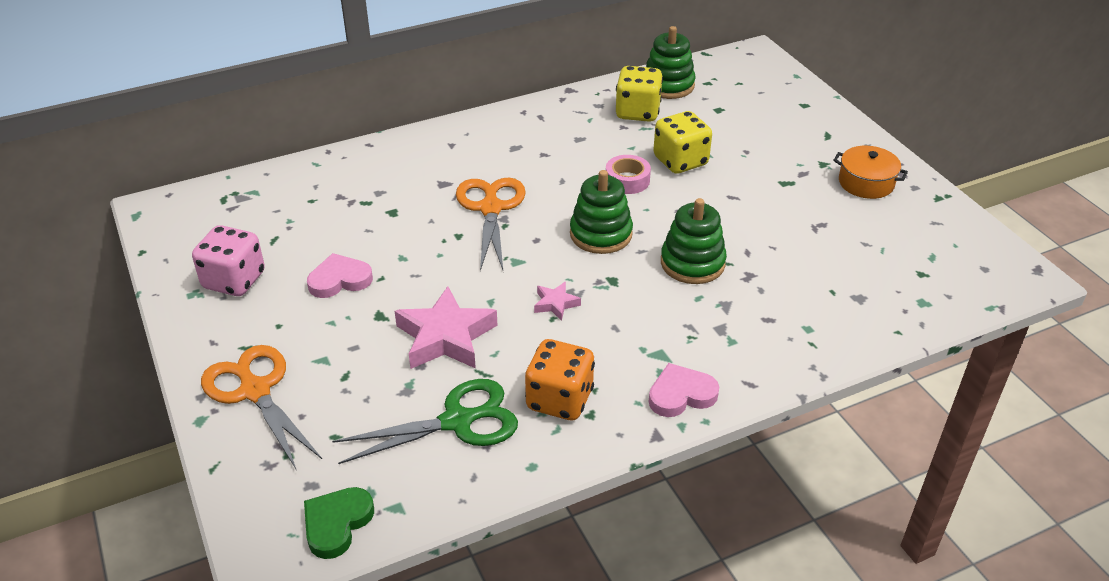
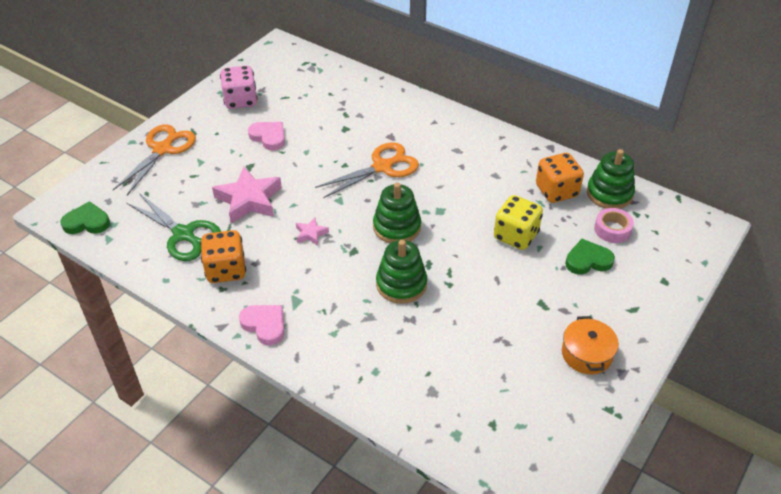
camera: 60 degrees right, 5 degrees up
pink tape [606,155,651,194] -> pink tape moved to [594,208,634,243]
yellow dice [616,66,663,122] -> orange dice [536,153,584,203]
none -> green heart [565,239,615,274]

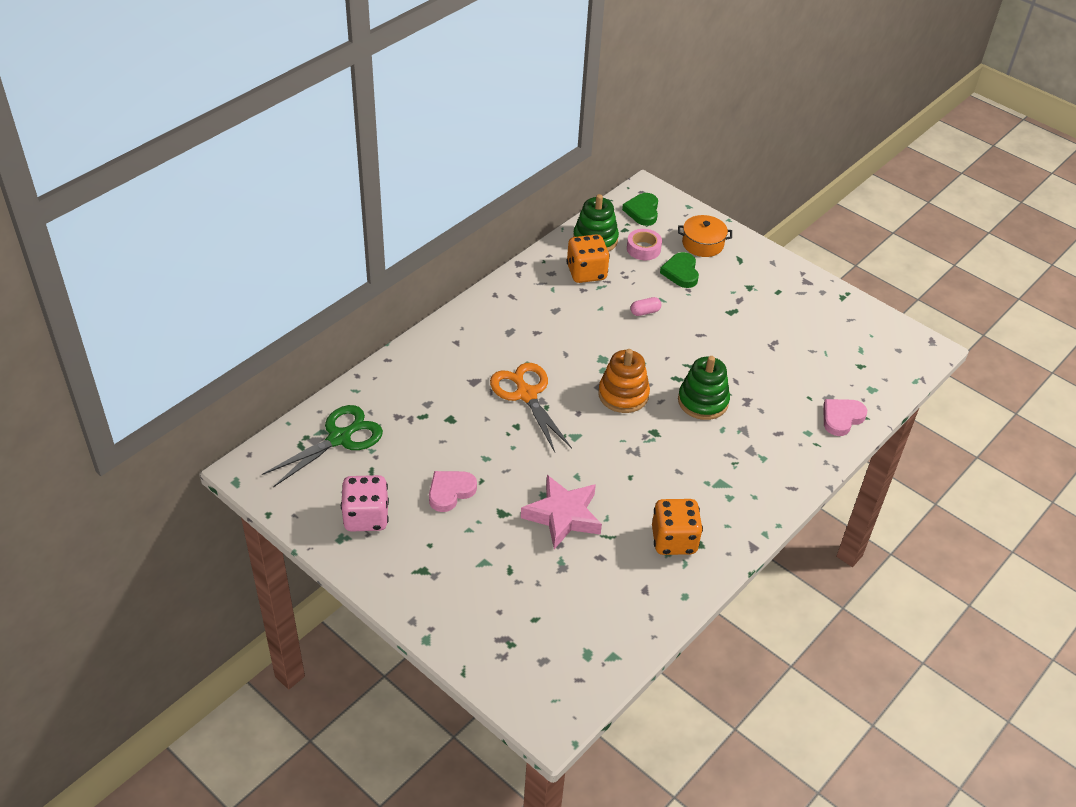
camera: 85 degrees left, 0 degrees up
green heart [60,201,110,234] -> green heart moved to [622,193,658,226]
orange scissors [113,125,196,195] -> none
green scissors [127,193,221,261] -> green scissors moved to [262,405,383,487]
pink heart [239,305,284,345] -> pink heart moved to [823,399,867,436]
pink star [296,217,329,246] -> none
green stacking toy [373,183,421,243] -> orange stacking toy [598,349,650,413]
yellow dice [494,195,543,250] -> pink capsule [630,297,661,316]
orange pot [562,316,619,374] -> orange pot moved to [678,215,732,257]

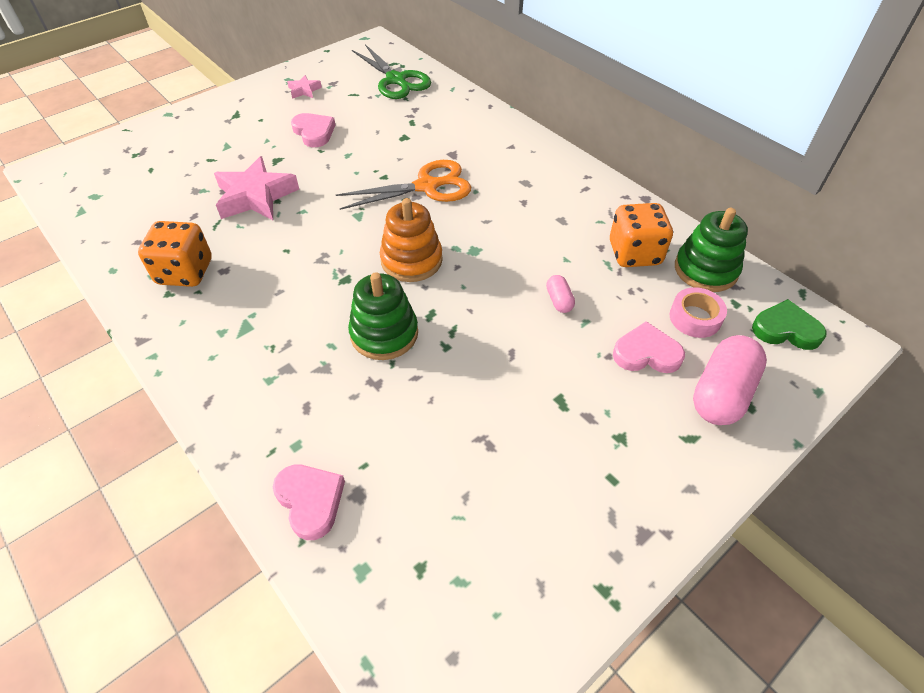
camera: 100 degrees right, 5 degrees up
pink dice [341,475,389,532] -> pink star [287,75,322,99]
green heart [660,252,699,288] -> pink heart [613,321,685,373]
orange pot [678,215,732,257] -> pink capsule [693,335,767,425]

